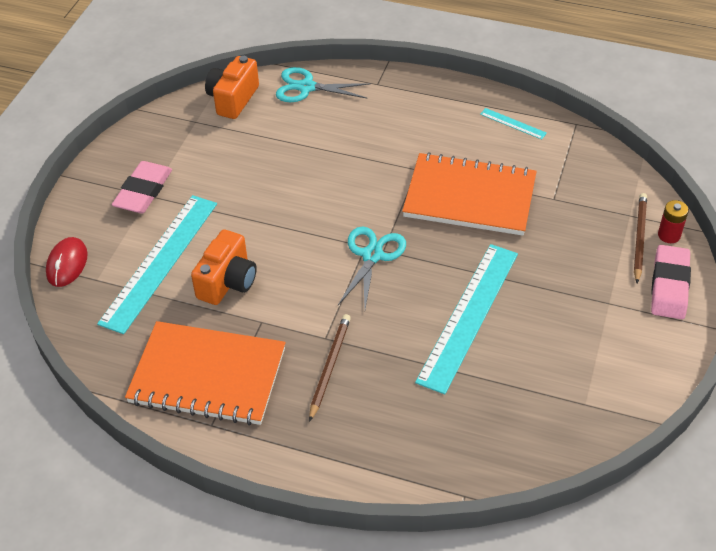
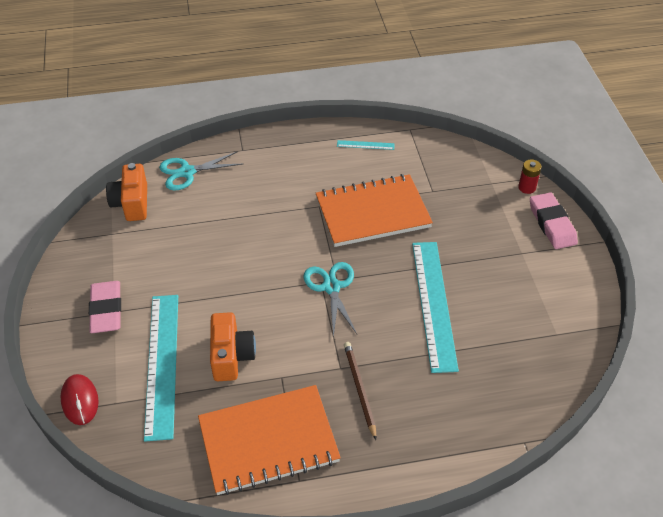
camera: 30 degrees left, 0 degrees up
brown pencil [634,193,647,283] -> none

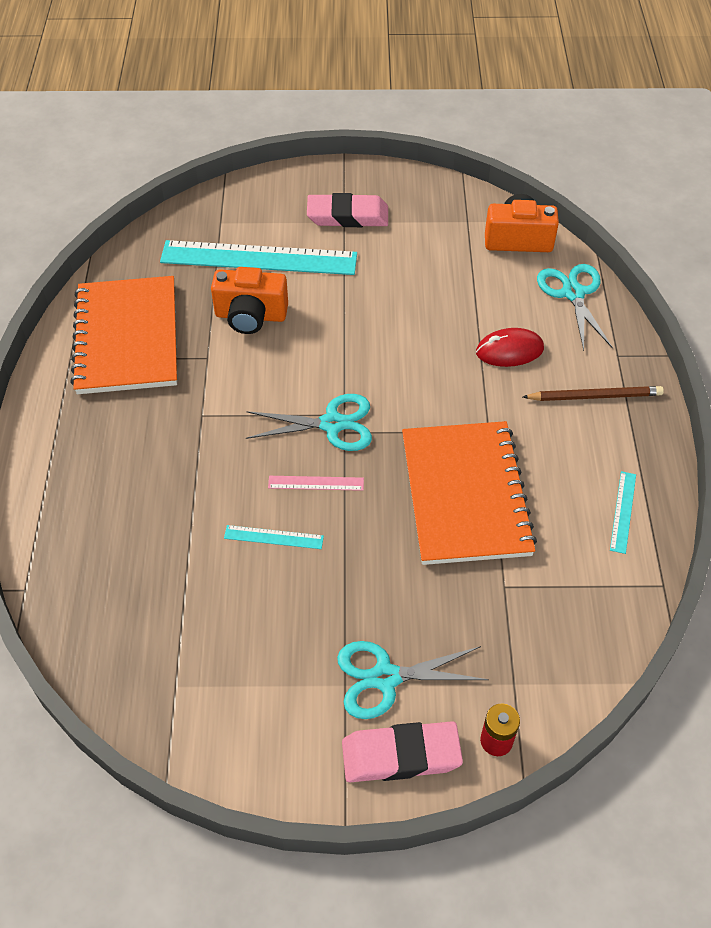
camera: 100 degrees right, 5 degrees up
red mouse [60,374,99,425] -> red mouse moved to [476,328,544,367]
brown pencil [344,342,376,440] -> brown pencil moved to [523,386,664,401]
turquoise ruler [412,242,459,373] -> turquoise ruler [224,525,324,549], size x0.42
none -> pink ruler [268,476,364,491]
none -> turquoise scissors [337,641,489,719]

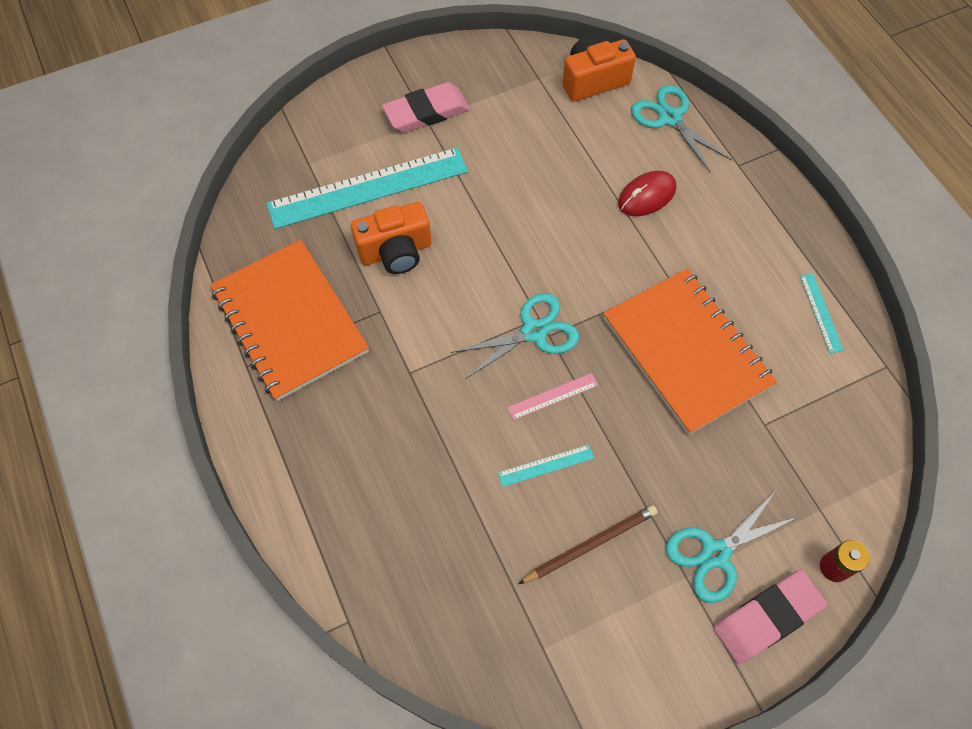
camera: 25 degrees left, 10 degrees up
brown pencil [523,386,664,401] -> brown pencil moved to [518,505,658,584]

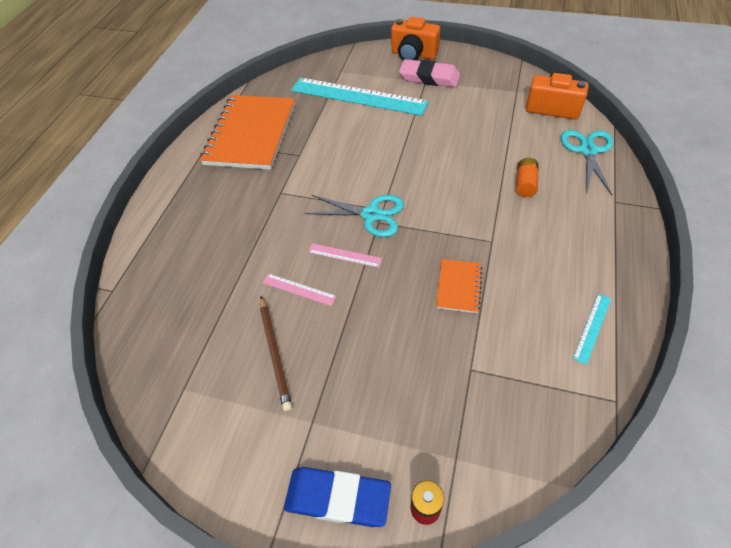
camera: 45 degrees right, 10 degrees down
orange camera [351,202,431,274] -> orange camera moved to [391,17,440,60]
turquoise ruler [498,445,594,487] -> pink ruler [262,273,337,306]
brown pencil [518,505,658,584] -> brown pencil turned 60 degrees clockwise [260,296,292,411]
orange notebook [603,269,777,435] -> orange notebook [436,259,483,313], size x0.45
red mouse [618,171,676,216] -> orange battery [516,158,539,197]
turquoise scissors [666,489,801,603] -> none
pink eraser [713,570,827,664] -> blue eraser [284,467,391,527]

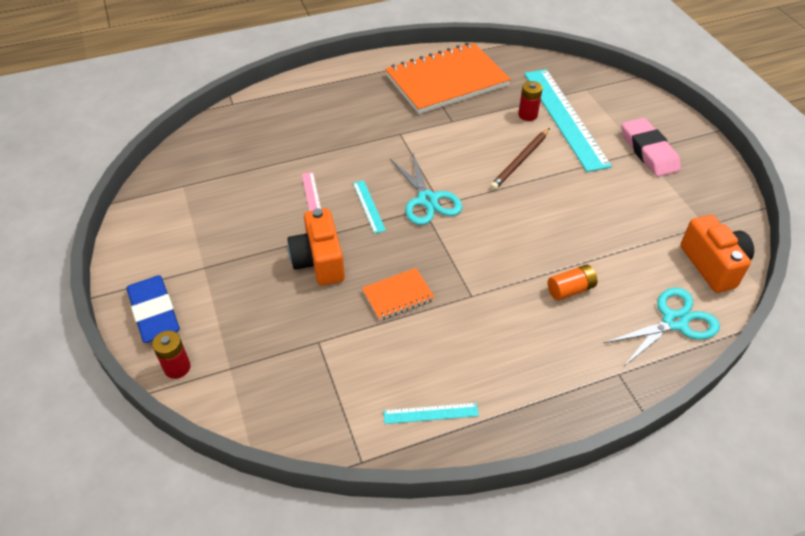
camera: 50 degrees right, 5 degrees down
brown pencil [260,296,292,411] -> brown pencil moved to [490,128,550,190]
pink ruler [308,243,382,268] -> turquoise ruler [353,180,386,234]
orange camera [391,17,440,60] -> orange camera moved to [288,208,345,286]
none -> red battery [518,81,543,121]

